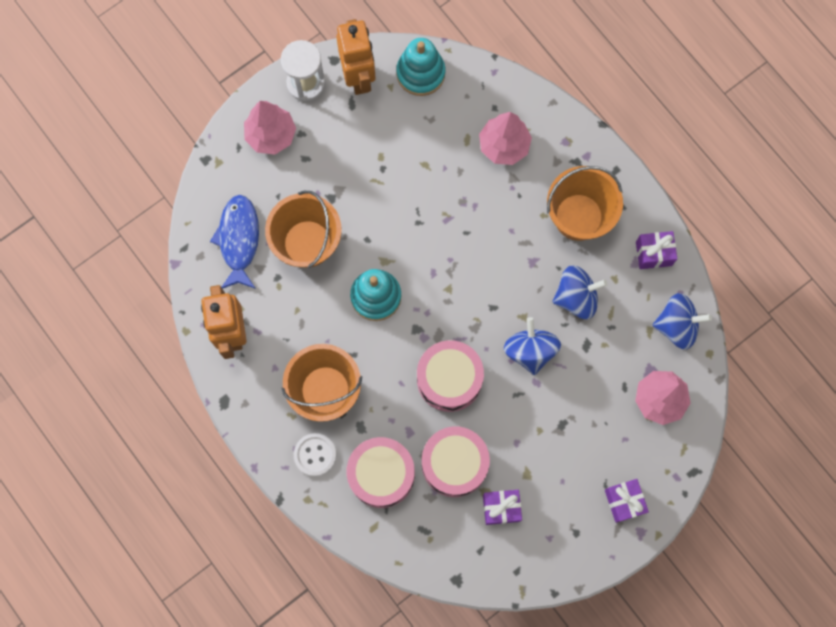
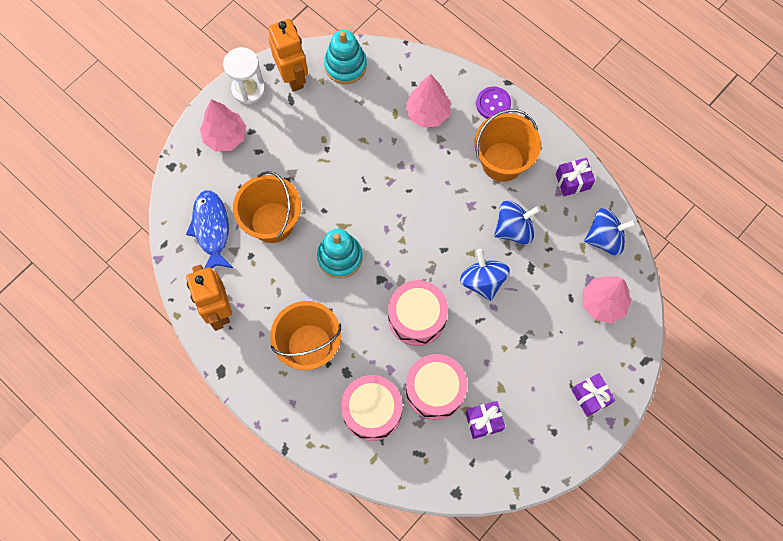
camera: 10 degrees left, 5 degrees down
white button [294,433,336,476] -> none
none -> purple button [476,86,511,119]

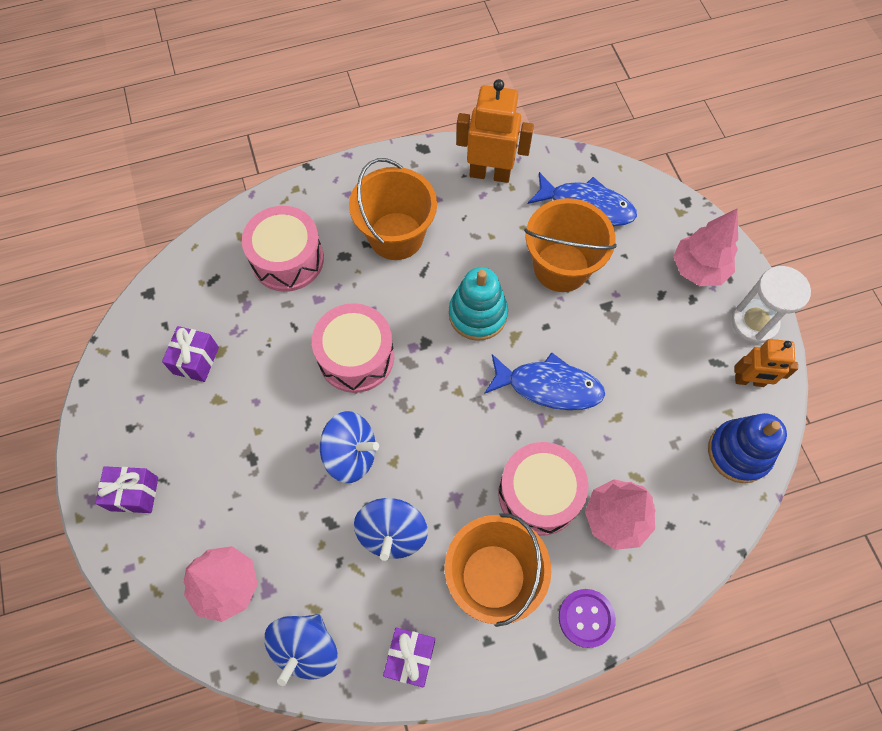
camera: 120 degrees right, 5 degrees down
orange robot [268,19,308,92] -> orange robot [734,339,798,387], size x0.65
turquoise stacking toy [324,30,367,84] -> blue stacking toy [708,413,787,483]
pink drum [406,354,468,420] -> pink drum moved to [498,442,589,536]
none -> blue fish [484,352,605,410]

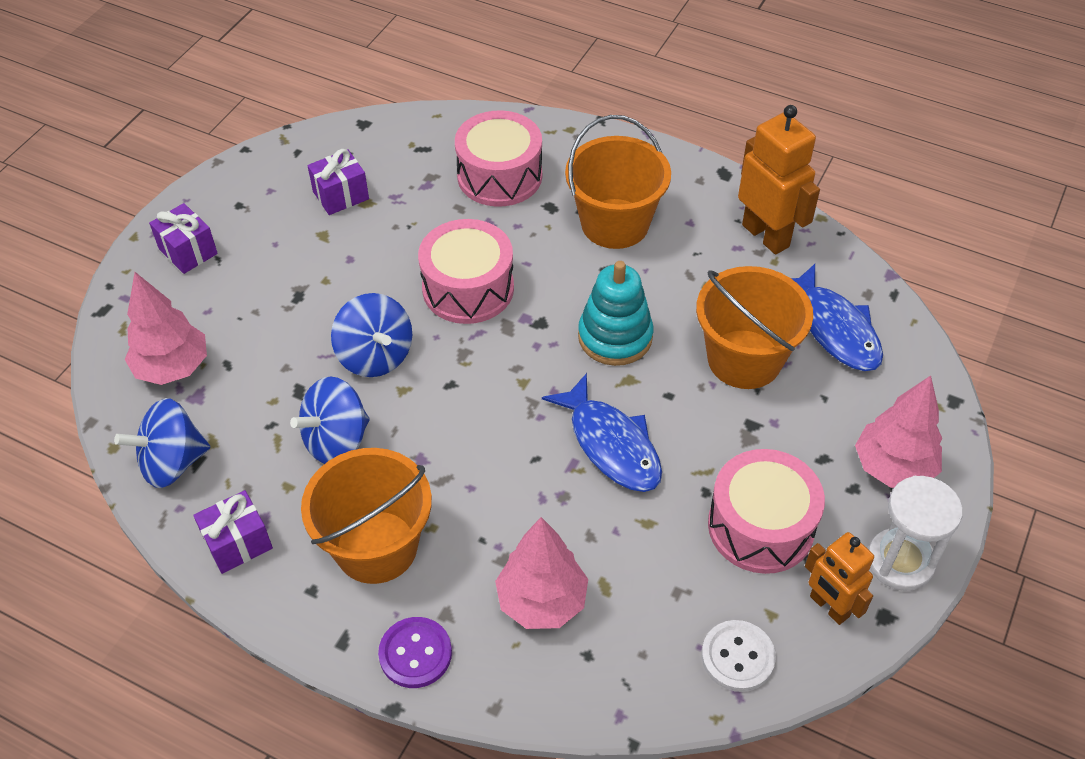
camera: 45 degrees right, 15 degrees down
pink drum [498,442,589,536] -> pink drum moved to [708,449,825,574]
blue stacking toy [708,413,787,483] -> white button [702,620,776,692]

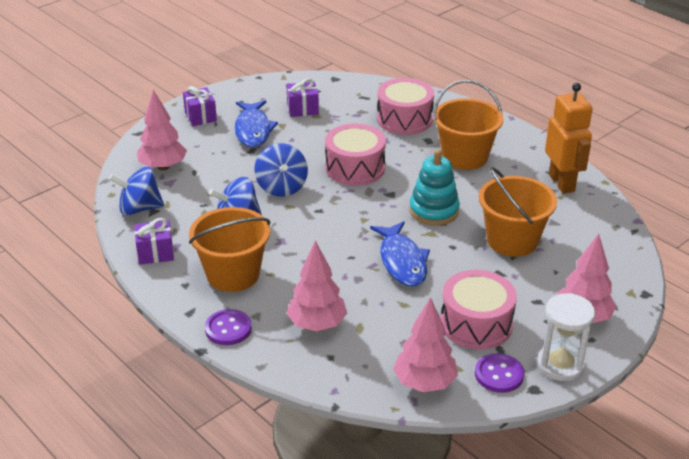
camera: 20 degrees right, 15 degrees down
white button [702,620,776,692] -> pink tree [393,297,458,392]
blue fish [791,264,883,371] -> blue fish moved to [235,100,278,148]
orange robot [805,532,874,625] -> purple button [475,353,524,393]

